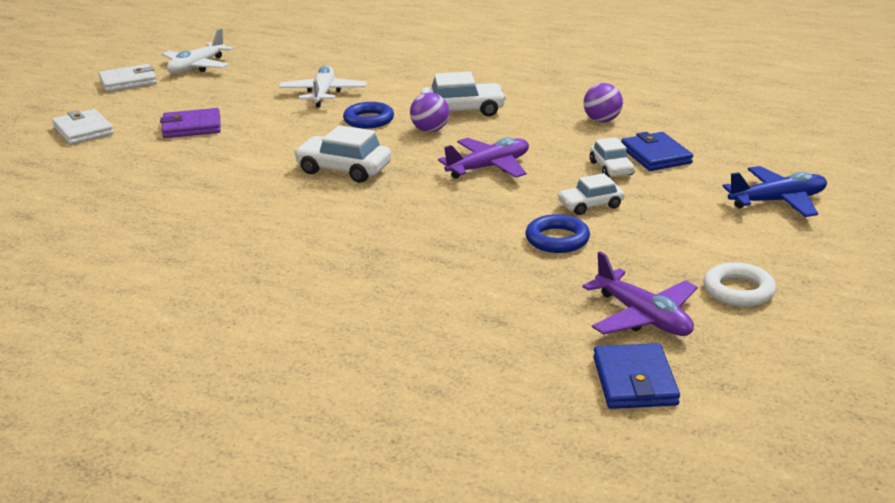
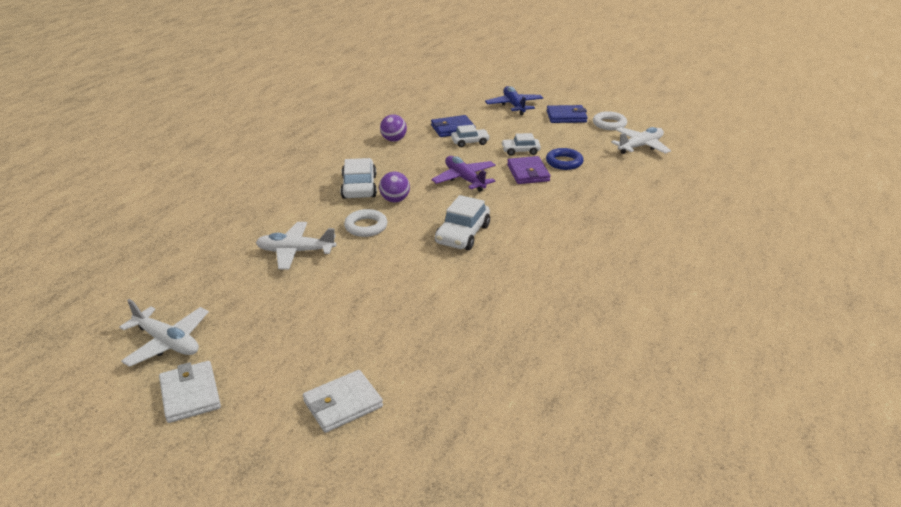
camera: 90 degrees left, 5 degrees up
purple wallet [160,108,221,138] -> purple wallet moved to [507,156,550,184]
blue ring [343,102,394,129] -> white ring [344,209,388,237]
white car [558,173,624,215] -> white car turned 105 degrees clockwise [501,133,541,156]
purple plane [582,252,698,336] -> white plane [611,127,671,154]
blue wallet [593,343,680,409] -> blue wallet moved to [547,105,588,123]

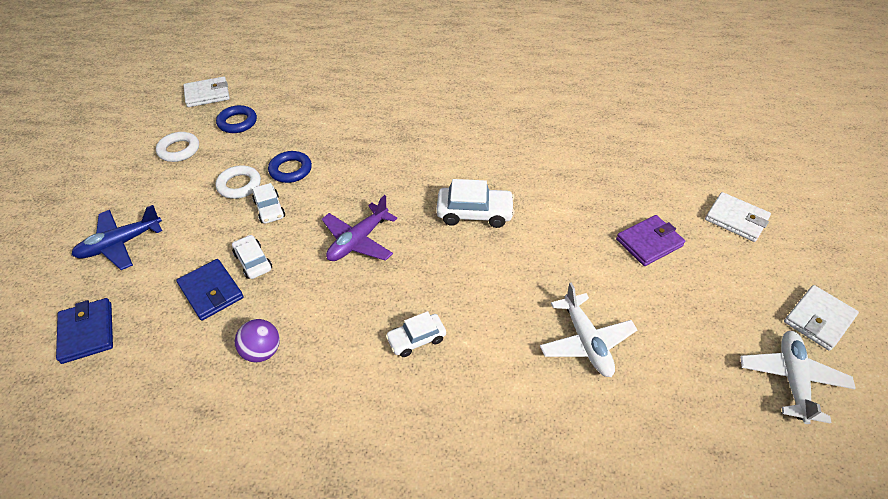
camera: 110 degrees left, 15 degrees up
white car [340,158,377,199] -> white car [386,311,446,357], size x0.63
white ring [344,209,388,237] -> white ring moved to [215,165,261,199]
purple ball [379,172,410,202] -> none
purple wallet [507,156,550,184] -> purple wallet moved to [616,215,685,266]
blue wallet [547,105,588,123] -> blue wallet moved to [56,298,113,364]
white plane [611,127,671,154] -> blue ring [216,105,257,133]
none -> white wallet [183,77,230,107]

